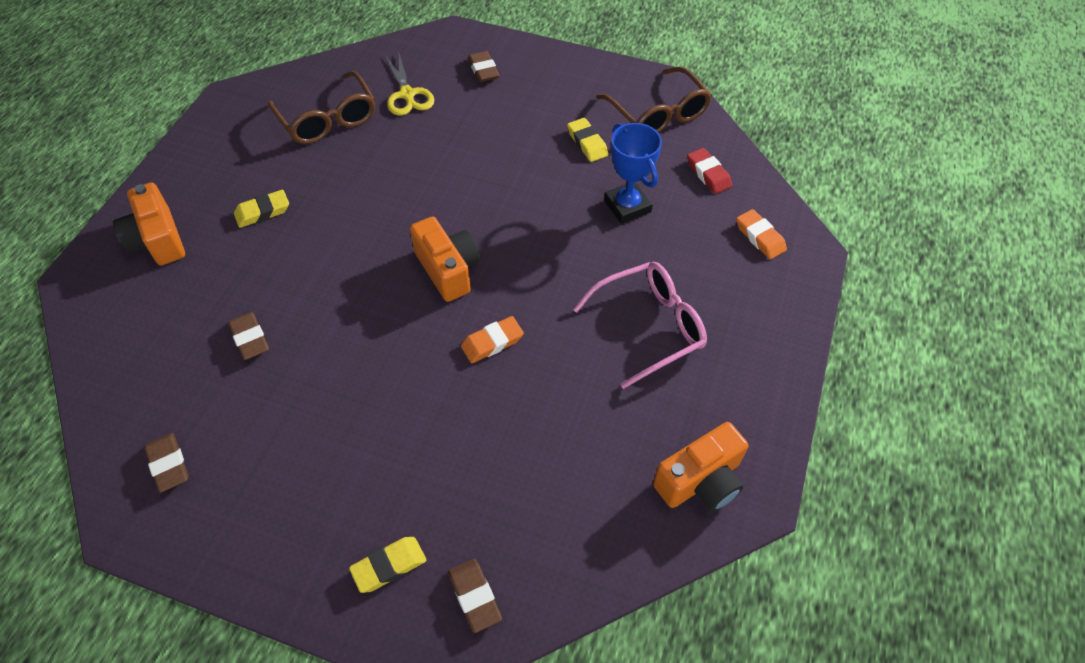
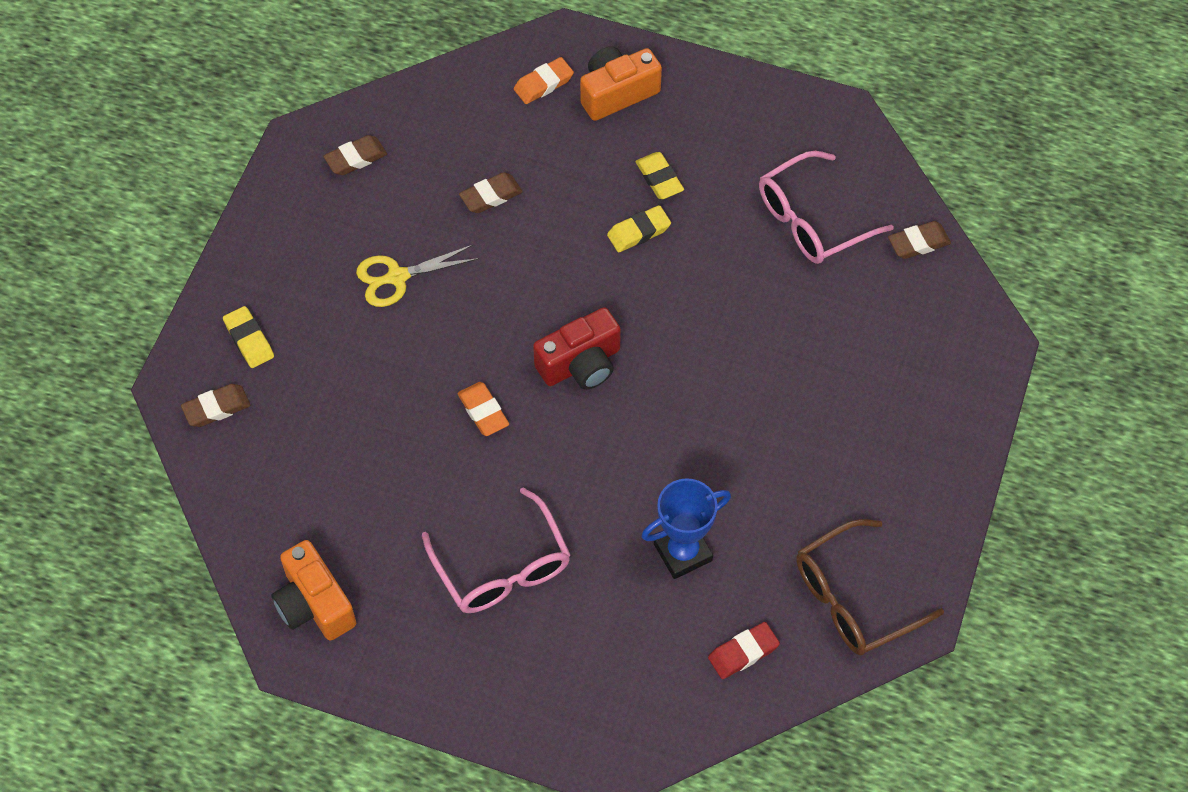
camera: 90 degrees right, 5 degrees up
brown glasses [268,71,375,144] -> pink glasses [759,151,894,264]
yellow scissors [385,51,434,116] -> yellow scissors moved to [356,244,479,307]
orange camera [410,216,480,302] -> red camera [533,307,621,390]
brown eraser [468,51,500,82] -> brown eraser moved to [888,221,951,259]
yellow eraser [567,118,608,162] -> yellow eraser moved to [607,205,671,252]
orange eraser [737,209,787,259] -> orange eraser moved to [514,57,574,104]

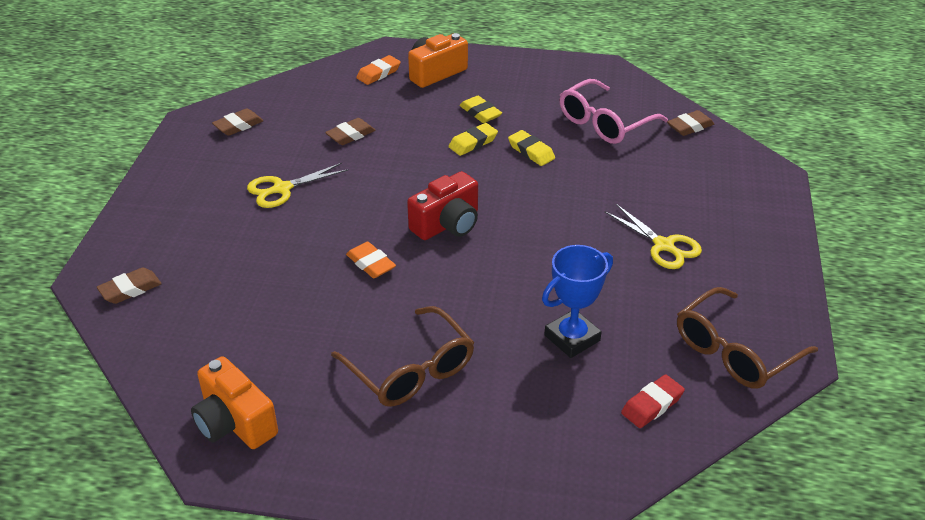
camera: 10 degrees left, 20 degrees down
yellow eraser [223,306,274,368] -> yellow eraser moved to [508,130,555,166]
pink glasses [422,487,570,613] -> brown glasses [331,306,474,407]
none -> yellow scissors [605,204,702,269]

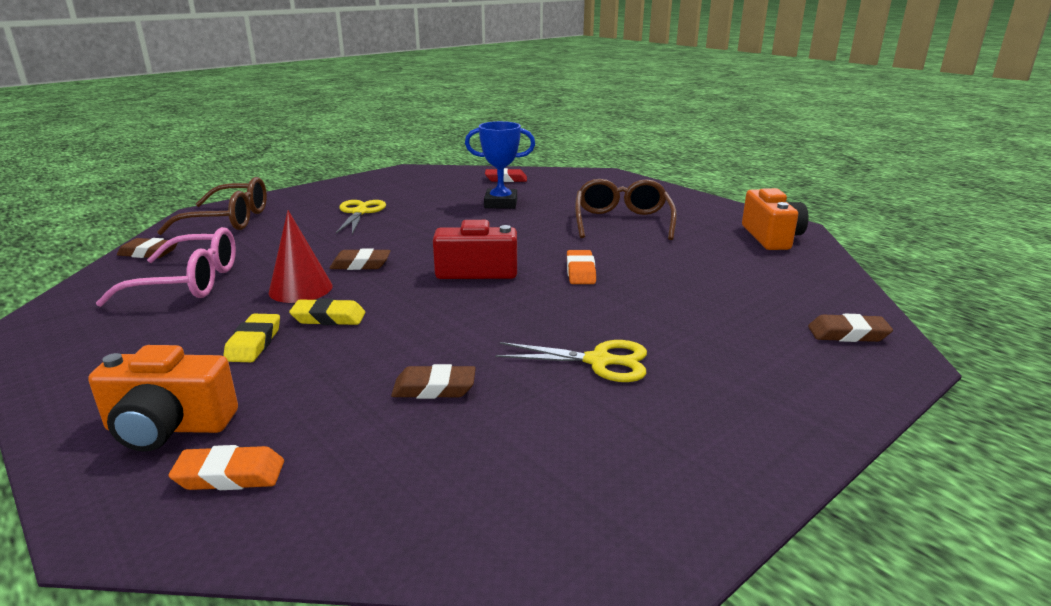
camera: 140 degrees left, 15 degrees down
brown eraser [212,108,264,136] -> brown eraser moved to [329,248,391,270]
yellow eraser [508,130,555,166] -> red cone [269,210,333,303]
brown glasses [677,287,818,389] -> brown glasses moved to [157,177,267,235]

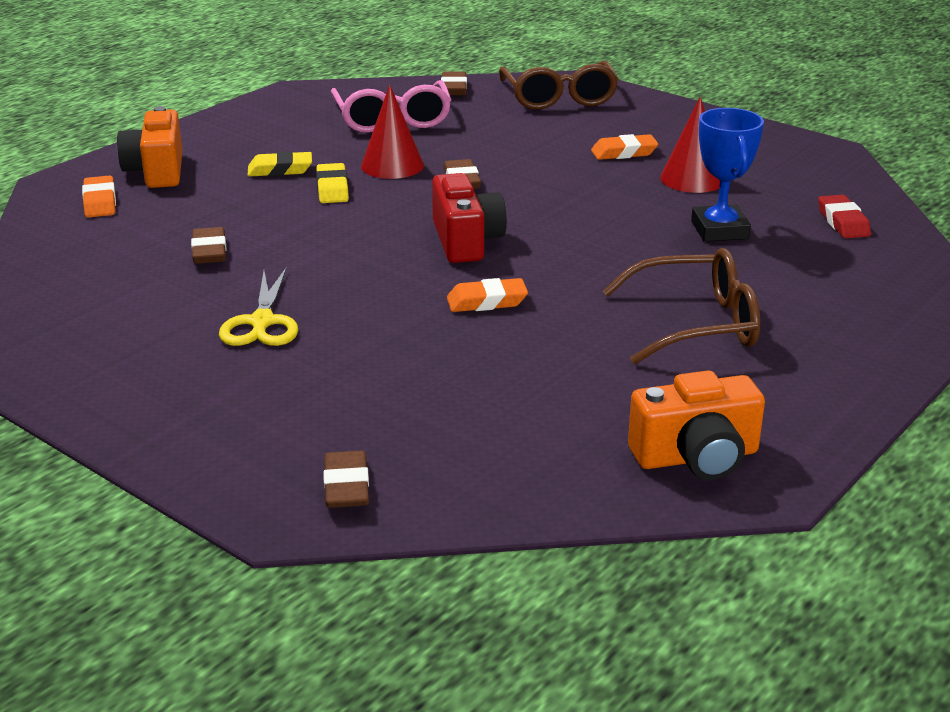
camera: 80 degrees right, 5 degrees up
yellow scissors [336,200,386,234] -> orange eraser [591,134,658,160]
none -> red cone [660,97,720,193]

